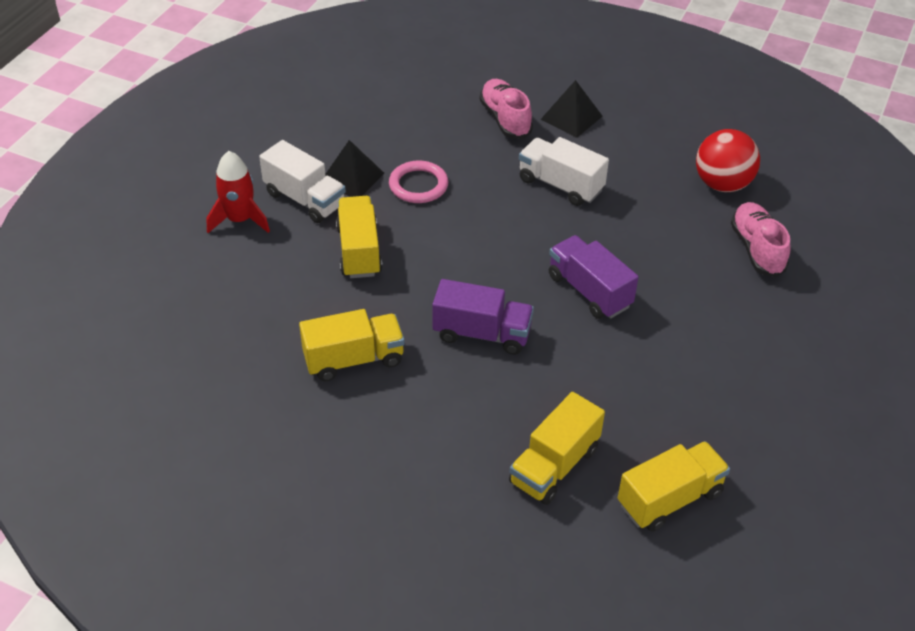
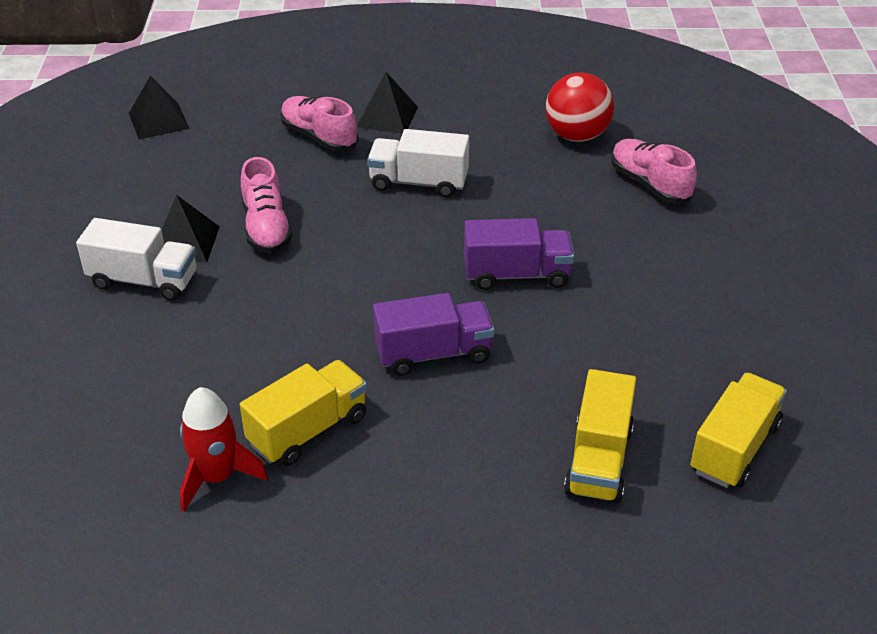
camera: 25 degrees left, 5 degrees down
red rocket [207,151,270,233] -> red rocket moved to [180,387,268,512]
yellow truck [336,196,382,278] -> none
pink ring [389,161,448,203] -> pink shoe [241,157,292,253]
purple truck [549,235,638,319] -> purple truck turned 150 degrees clockwise [464,218,574,290]
none -> black pyramid [129,75,190,139]

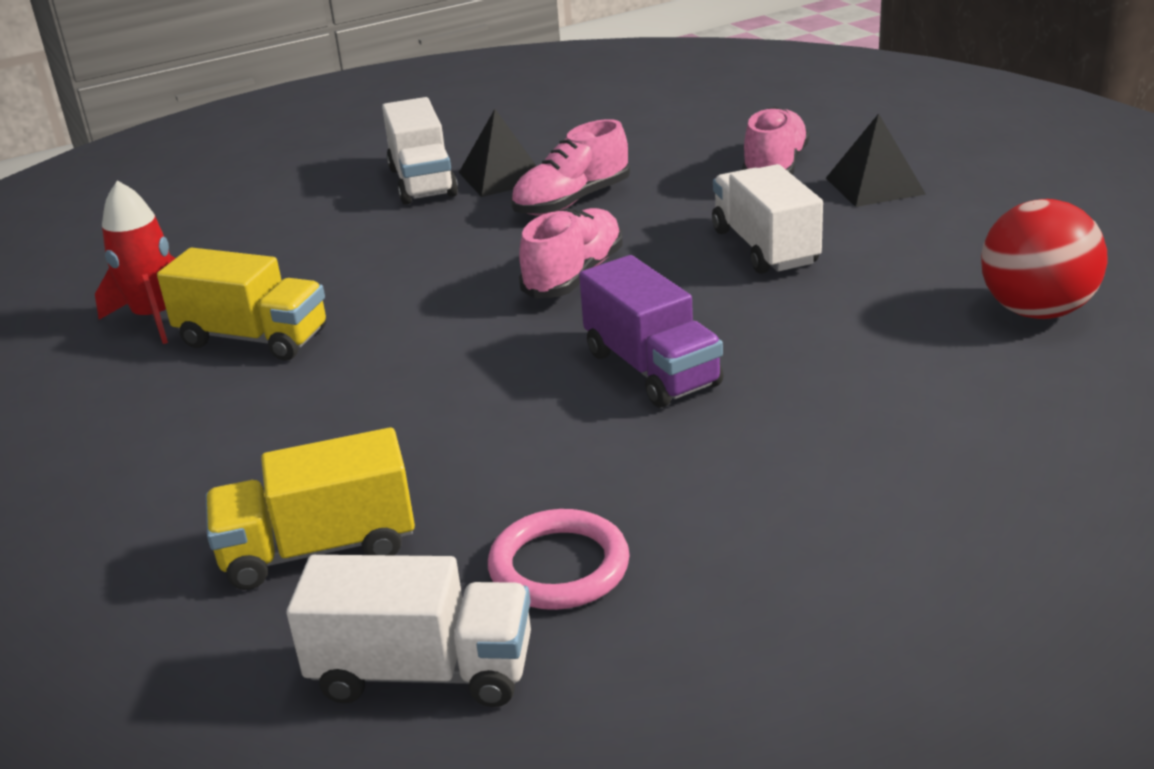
camera: 65 degrees right, 10 degrees down
black pyramid [129,75,190,139] -> none
purple truck [373,293,495,376] -> none
pink shoe [611,139,697,204] -> pink shoe moved to [519,208,623,299]
yellow truck [690,373,787,488] -> white truck [287,555,531,707]
none -> pink ring [488,509,630,610]

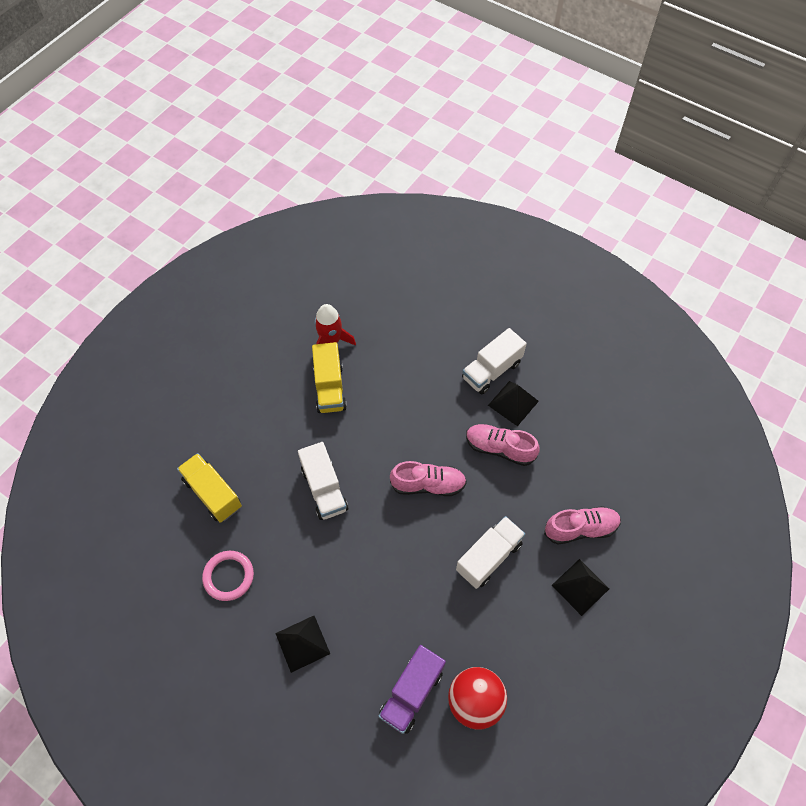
camera: 60 degrees right, 30 degrees up
white truck [287,555,531,707] -> white truck moved to [298,442,348,520]
purple truck [579,255,723,408] -> purple truck moved to [379,645,446,734]
none -> black pyramid [275,616,330,673]

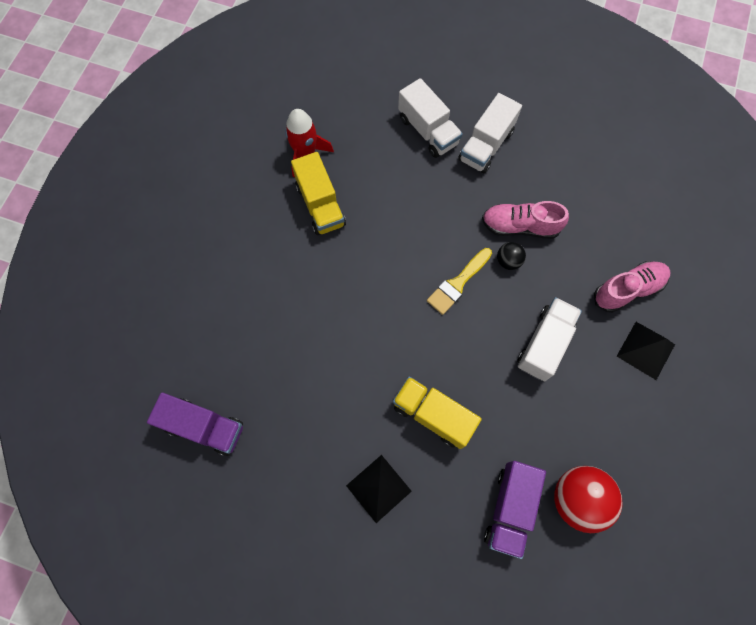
camera: 15 degrees left, 10 degrees up
yellow truck [177,453,242,523] -> yellow truck moved to [393,376,482,449]
pink ring [202,551,254,601] -> none
white truck [298,442,348,520] -> white truck moved to [398,78,463,158]
pink shoe [390,461,467,496] -> yellow brush [427,248,492,315]
black pyramid [488,381,539,426] -> none
none -> purple truck [147,392,243,456]
none -> black ball [497,242,526,270]

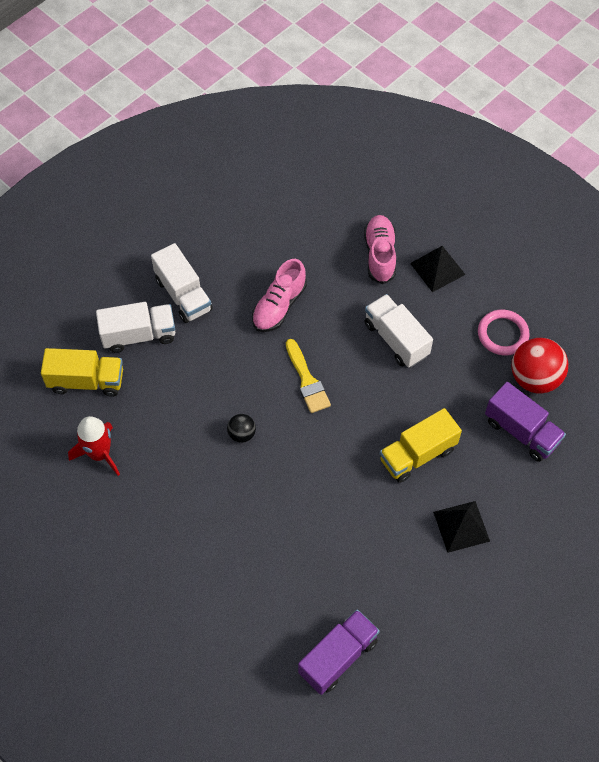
camera: 65 degrees left, 10 degrees down
yellow truck [291,152,346,235] -> yellow truck moved to [41,348,123,397]
black ball [497,242,526,270] -> black ball moved to [227,414,256,443]
none -> pink ring [478,310,530,355]

